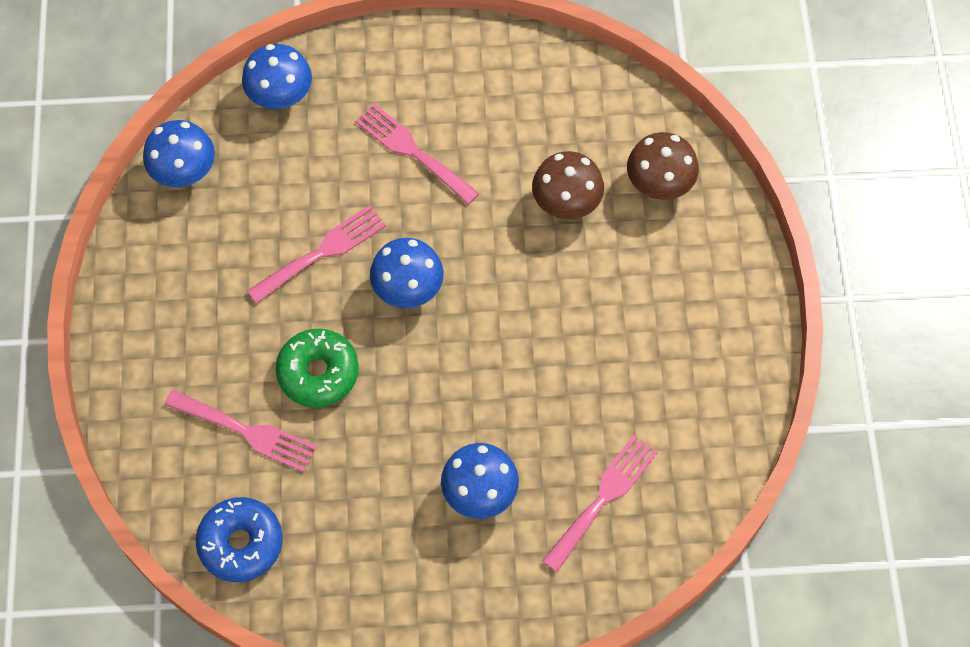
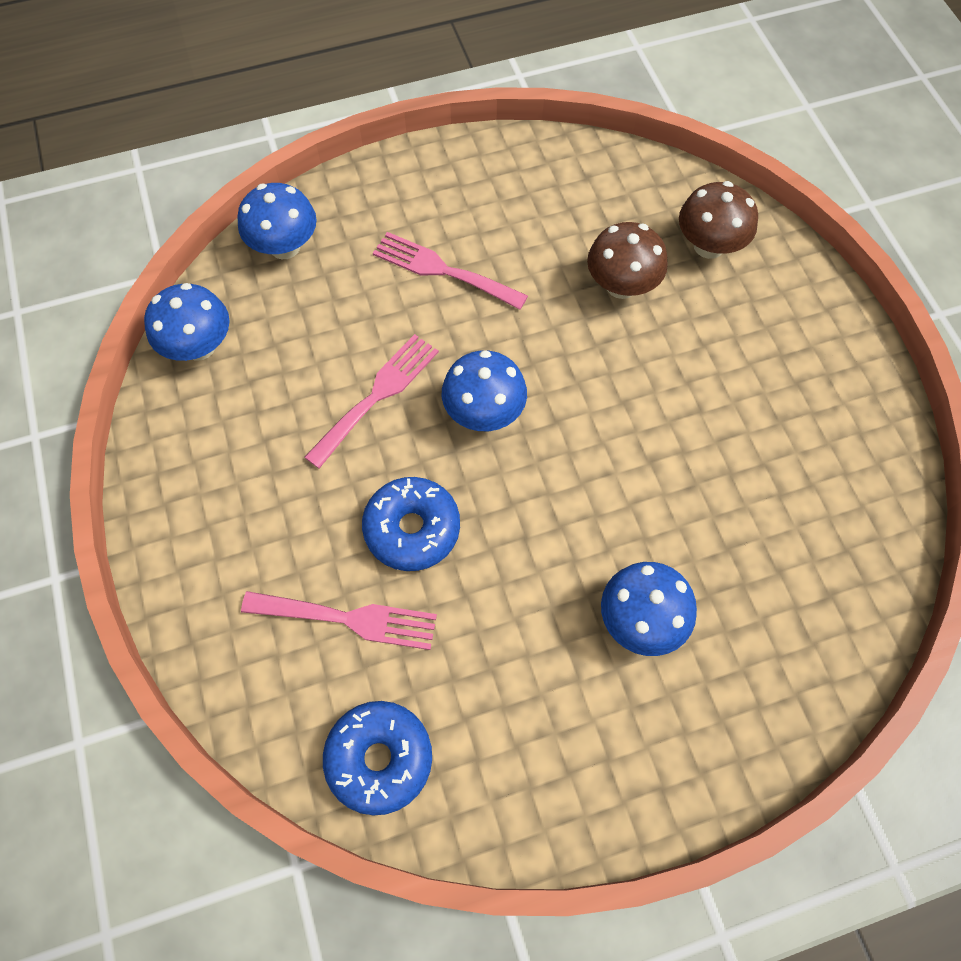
camera: 15 degrees left, 0 degrees up
green donut [276,329,359,407] -> blue donut [362,477,460,571]
pink fork [542,435,658,572] -> none

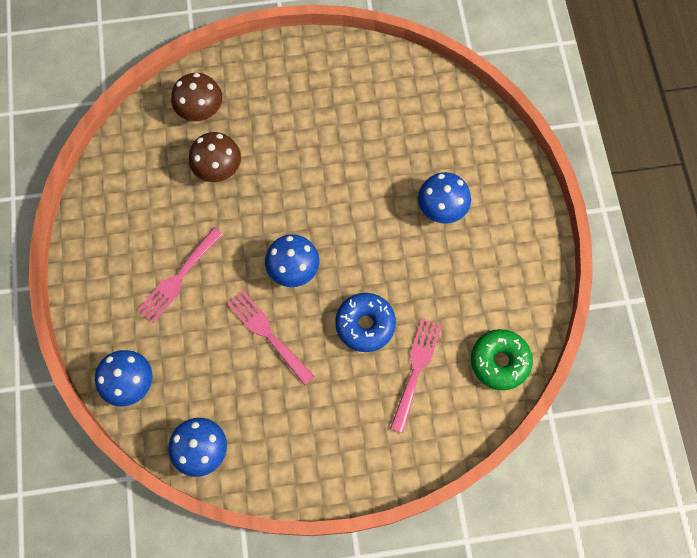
camera: 80 degrees left, 5 degrees up
blue donut [323,701,432,815] -> green donut [471,329,533,390]

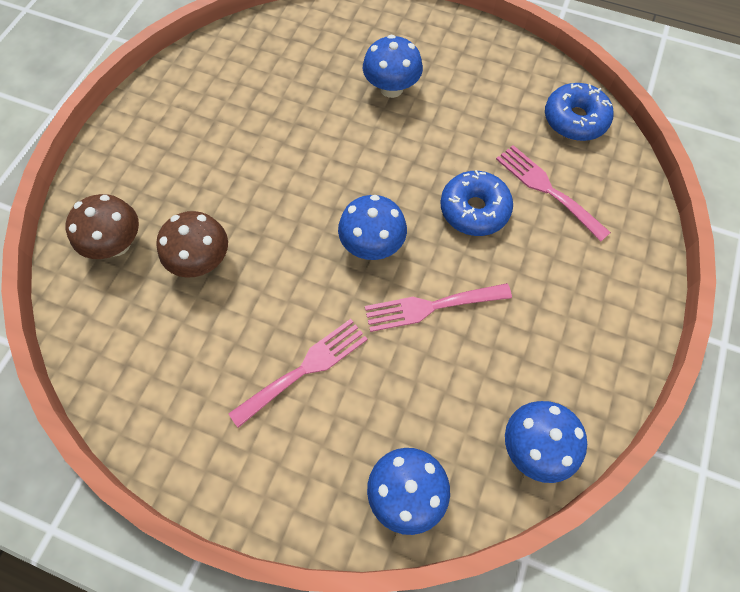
camera: 60 degrees left, 5 degrees down
pink fork [137,227,223,323] -> pink fork turned 105 degrees counterclockwise [228,319,368,428]
green donut [471,329,533,390] -> blue donut [545,83,613,141]

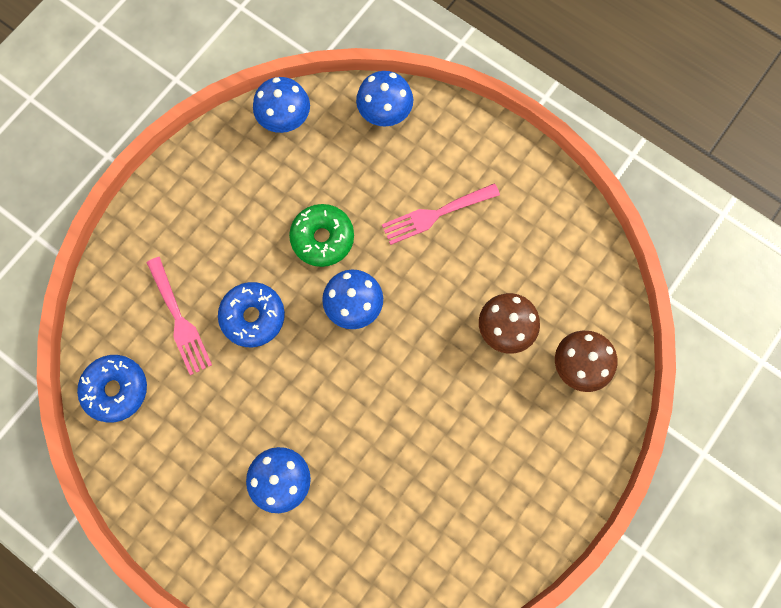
camera: 165 degrees left, 10 degrees up
pink fork [365,283,512,332] -> green donut [289,204,354,267]

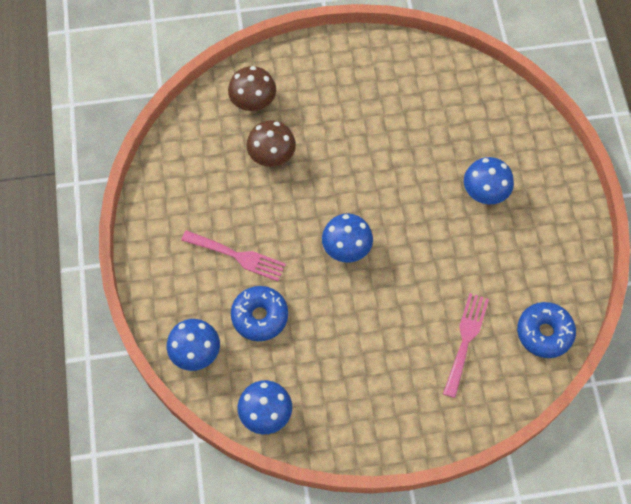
camera: 135 degrees left, 10 degrees down
blue donut [218,282,285,347] -> blue donut moved to [231,286,288,341]
green donut [289,204,354,267] -> none

